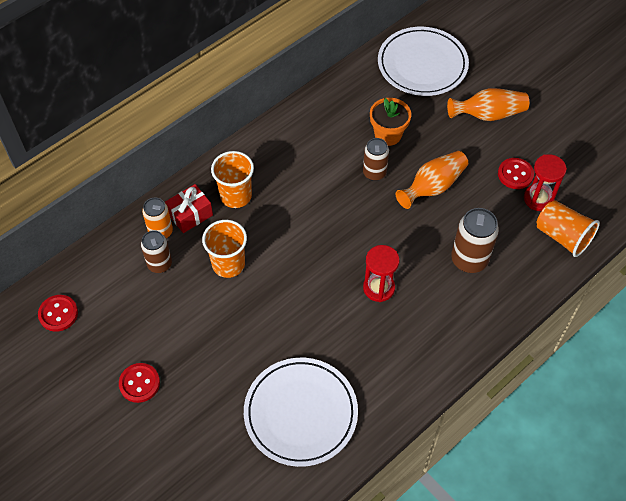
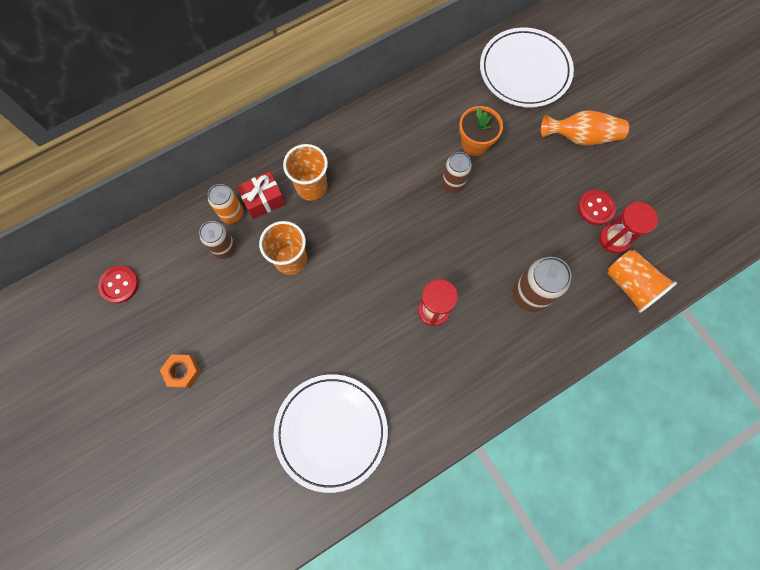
camera: 10 degrees right, 15 degrees up
red button [119,363,160,403] -> orange nut [160,355,201,388]
orange vase [396,151,468,209] -> none

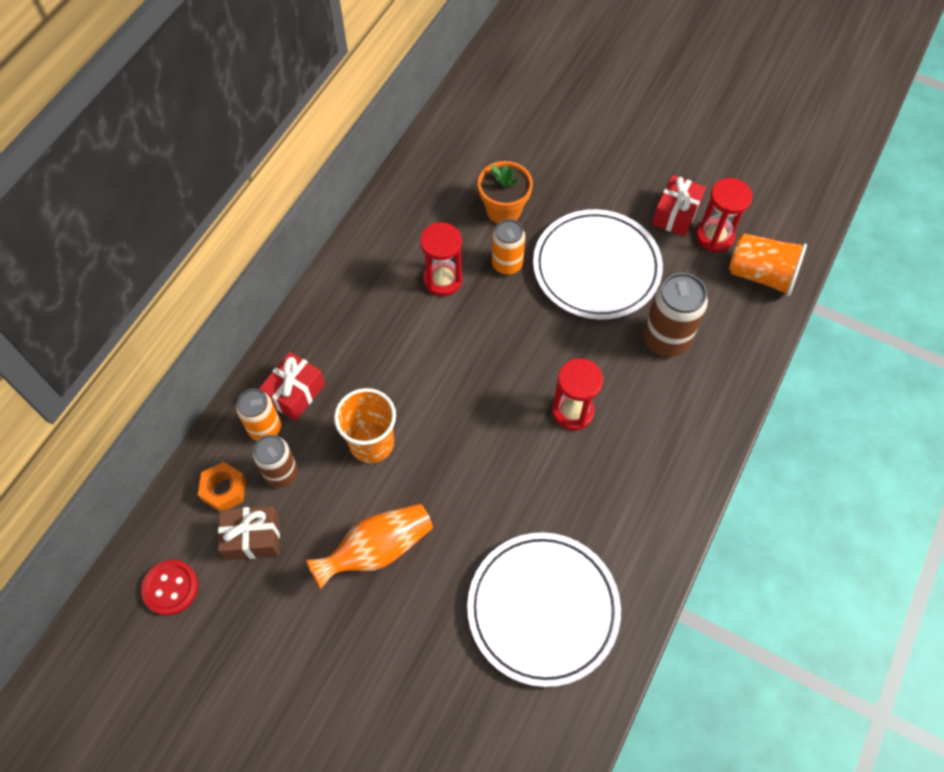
camera: 30 degrees left, 10 degrees down
orange nut [160,355,201,388] -> orange nut moved to [198,462,246,511]
orange cup [283,144,328,201] -> none
brown can [442,152,472,193] -> orange can [492,219,525,275]
white plate [480,27,574,108] -> white plate moved to [533,209,663,320]
orange vase [541,110,629,146] -> orange vase moved to [306,504,433,590]
red button [578,190,616,225] -> red gift [652,175,706,237]
none -> brown gift [218,506,280,560]
none -> red hourglass [420,222,463,296]

